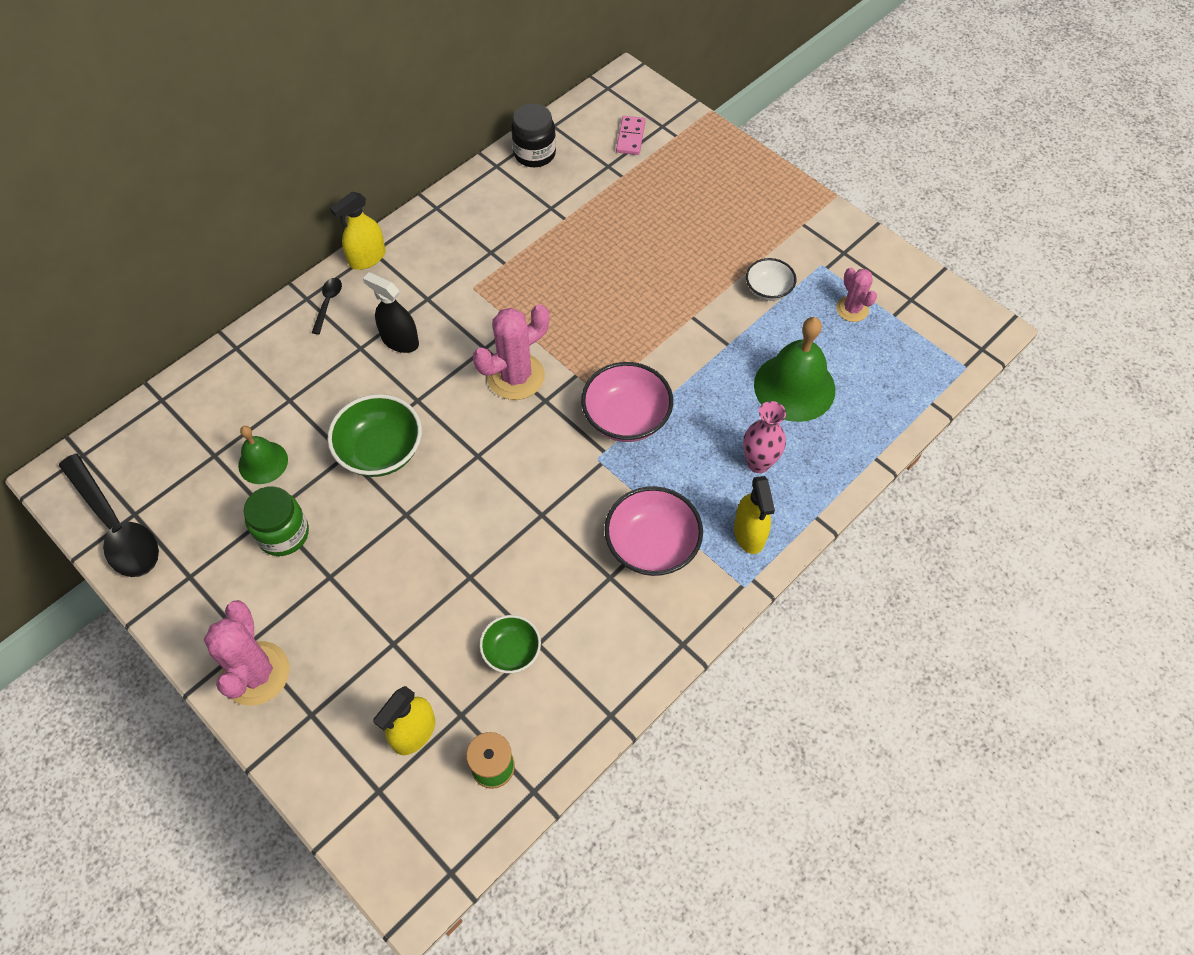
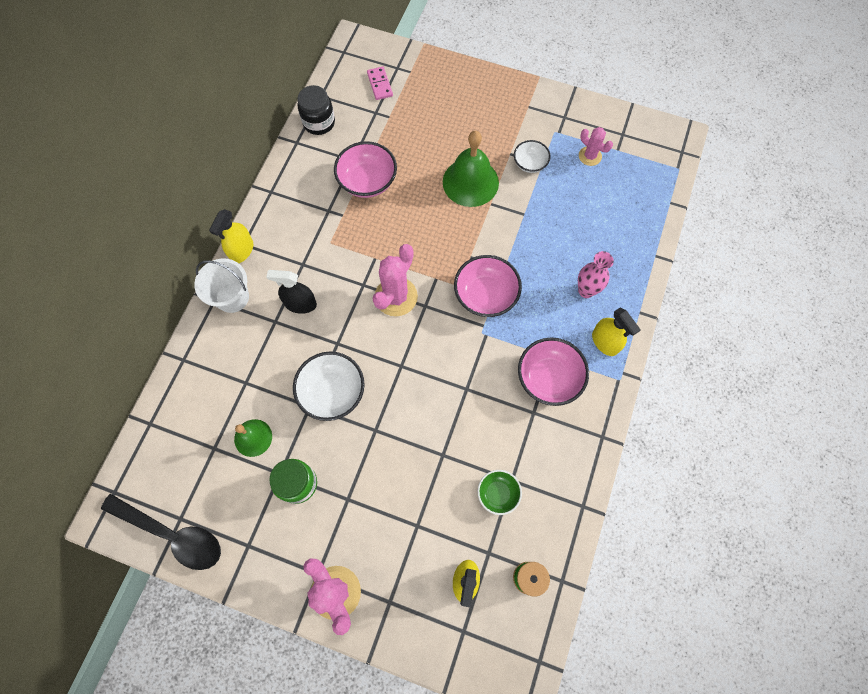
camera: 25 degrees left, 10 degrees up
black spoon [312,278,342,334] -> white bucket [194,259,249,313]
green bowl [327,394,422,477] -> white bowl [293,352,365,421]
green bell [754,317,835,422] -> green bell moved to [443,131,499,207]
none -> pink bowl [334,141,397,198]

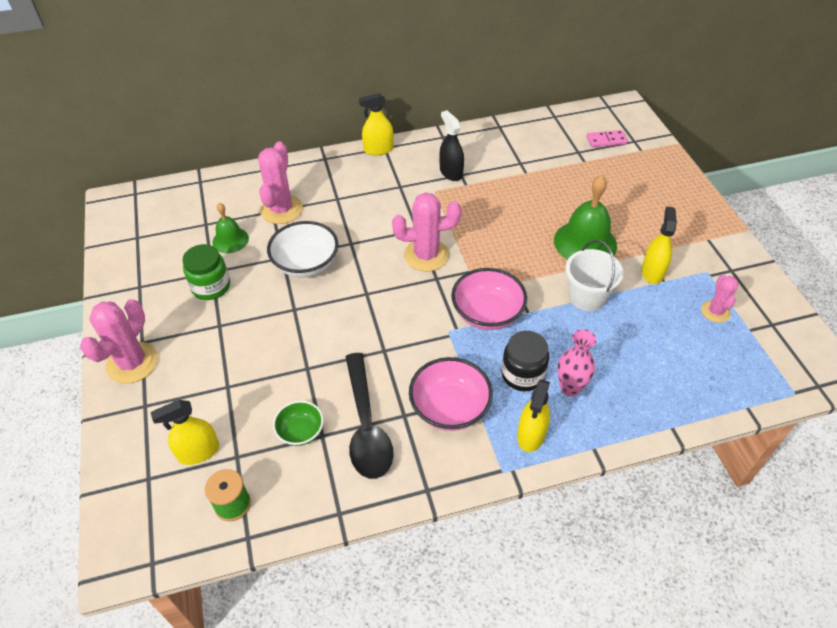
camera: 55 degrees right, 20 degrees down
black spoon [101,494,221,570] -> black spoon moved to [345,353,394,479]
white bucket [194,259,249,313] -> white bucket moved to [565,240,623,311]
black spray bottle [266,270,317,314] -> black spray bottle moved to [439,110,464,181]
black jar [298,85,335,135] -> black jar moved to [501,331,549,391]
pink bowl [334,141,397,198] -> none
pink domino [367,66,393,100] -> pink domino turned 45 degrees clockwise [587,130,628,147]
white bowl [514,140,551,173] -> yellow spray bottle [641,206,677,284]
none -> pink cactus [258,141,303,224]

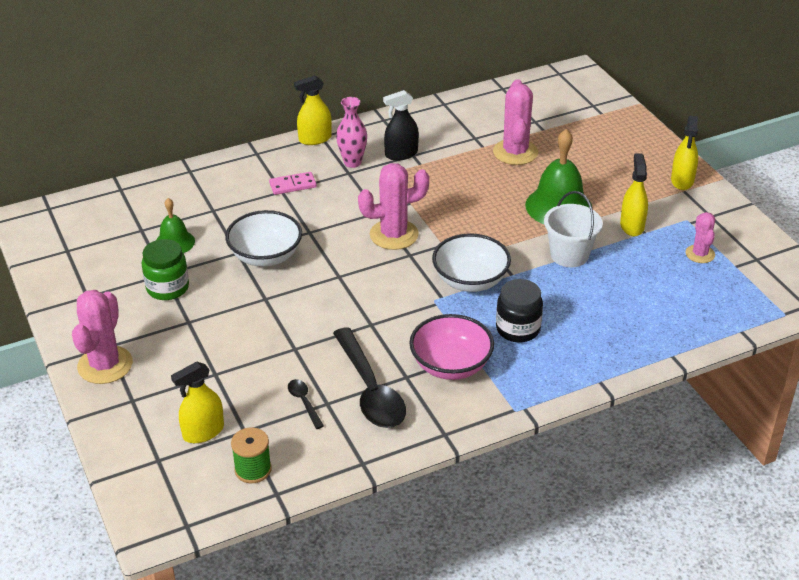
camera: 10 degrees left, 10 degrees down
pink cactus [258,141,303,224] -> pink cactus moved to [493,79,538,165]
green bowl [273,400,324,446] -> black spoon [288,379,324,429]
black spray bottle [439,110,464,181] -> black spray bottle turned 75 degrees counterclockwise [383,90,419,161]
pink bowl [451,268,527,330] -> white bowl [432,234,511,292]
yellow spray bottle [517,380,550,452] -> yellow spray bottle moved to [671,116,698,190]
pink vase [557,329,596,397] -> pink vase moved to [336,97,367,168]
pink domino [587,130,628,147] -> pink domino moved to [269,172,317,195]

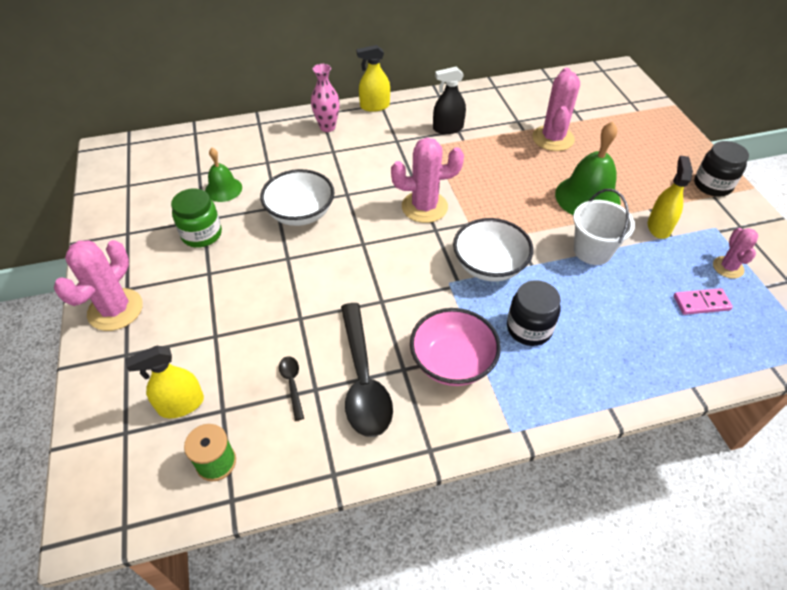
camera: 10 degrees right, 10 degrees up
pink domino [269,172,317,195] -> pink domino moved to [674,288,733,315]
pink vase [336,97,367,168] -> pink vase moved to [311,64,339,132]
yellow spray bottle [671,116,698,190] -> black jar [694,141,749,197]

